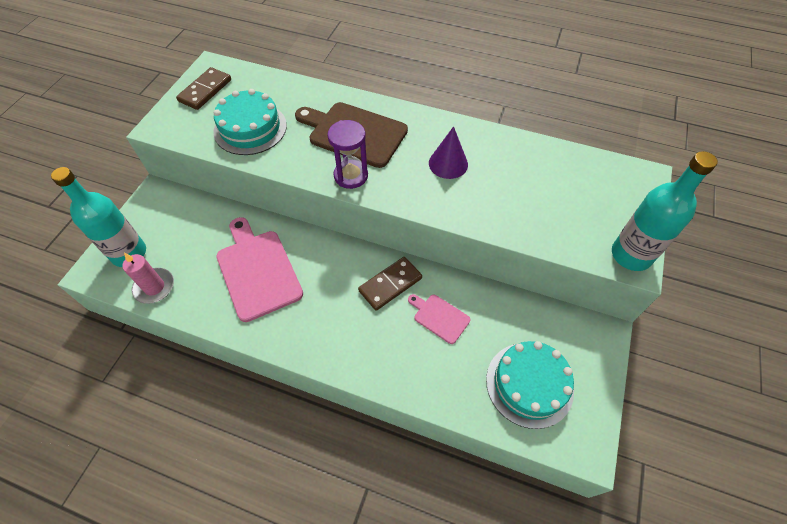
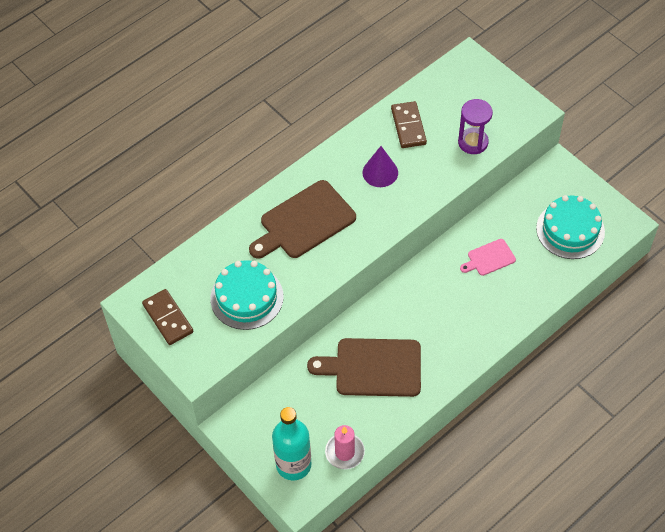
camera: 60 degrees left, 0 degrees up
pink cutting board [216,217,303,322] -> brown cutting board [307,338,421,397]
purple hourglass [327,120,368,189] -> purple hourglass moved to [458,99,493,154]
brown domino [358,257,422,311] -> brown domino moved to [391,101,427,148]
turquoise bottle [612,151,718,271] -> none

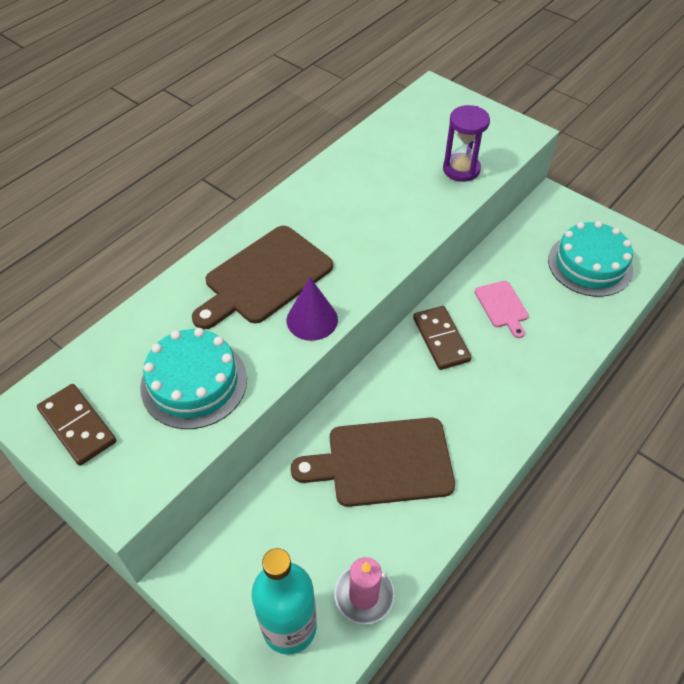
camera: 10 degrees left, 5 degrees down
purple cone [362,146,398,187] -> purple cone moved to [287,277,338,341]
brown domino [391,101,427,148] -> brown domino moved to [413,306,472,370]
pink cutting board [460,239,516,276] -> pink cutting board turned 75 degrees counterclockwise [475,281,529,338]

